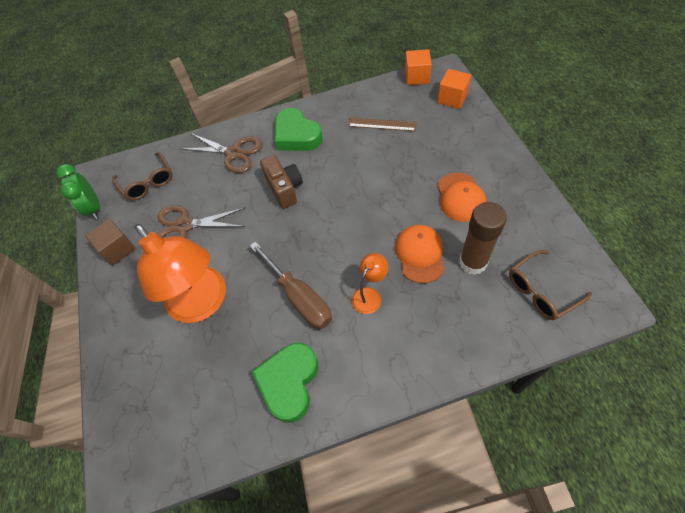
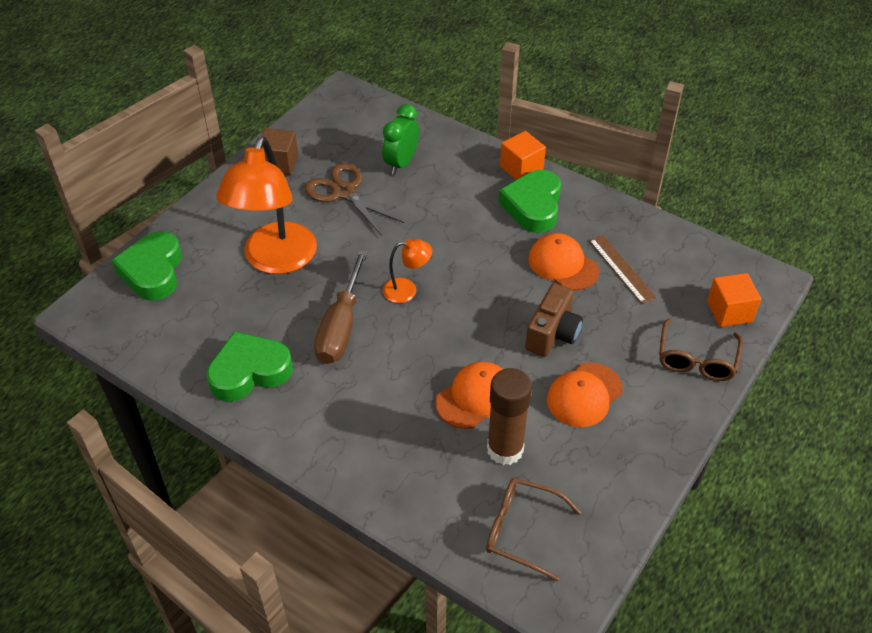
camera: 45 degrees right, 10 degrees down
green clock [57,164,100,219] -> green clock moved to [382,104,419,175]
brown glasses [112,152,172,200] -> brown glasses moved to [659,318,743,381]
brown scissors [180,133,263,173] -> none
brown camera [260,155,303,209] -> brown camera moved to [525,283,583,357]
orange lamp [352,253,389,314] -> orange lamp moved to [383,239,432,303]
orange cube [405,49,432,85] -> orange cube moved to [500,131,546,180]
none -> green heart [112,231,182,301]
none -> orange cap [528,233,599,291]

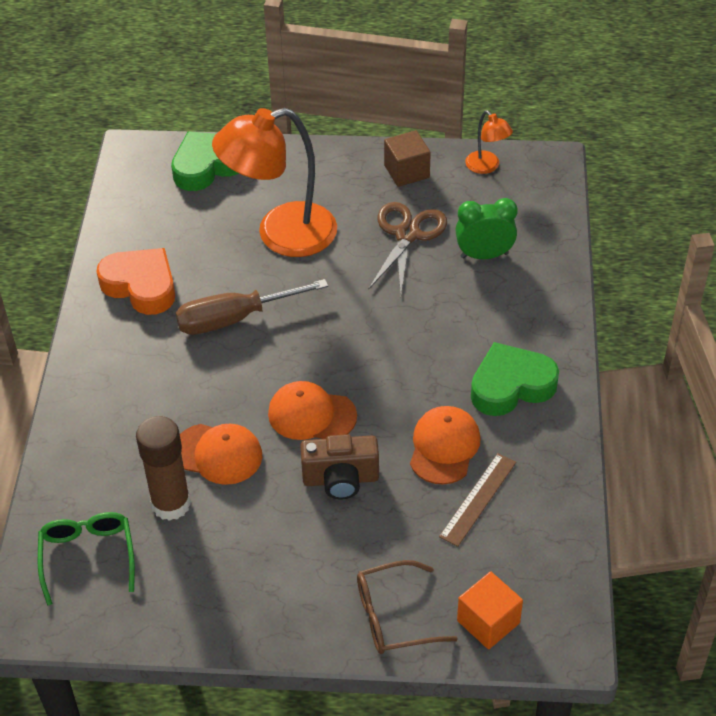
camera: 60 degrees right, 0 degrees up
green heart [206,331,293,402] -> orange heart [96,248,175,315]
orange lamp [383,239,432,303] -> orange lamp moved to [465,110,513,174]
brown glasses [486,478,581,581] -> green glasses [38,512,135,606]
orange cube [500,131,546,180] -> none
orange cap [547,362,623,427] -> orange cap moved to [268,381,357,440]

